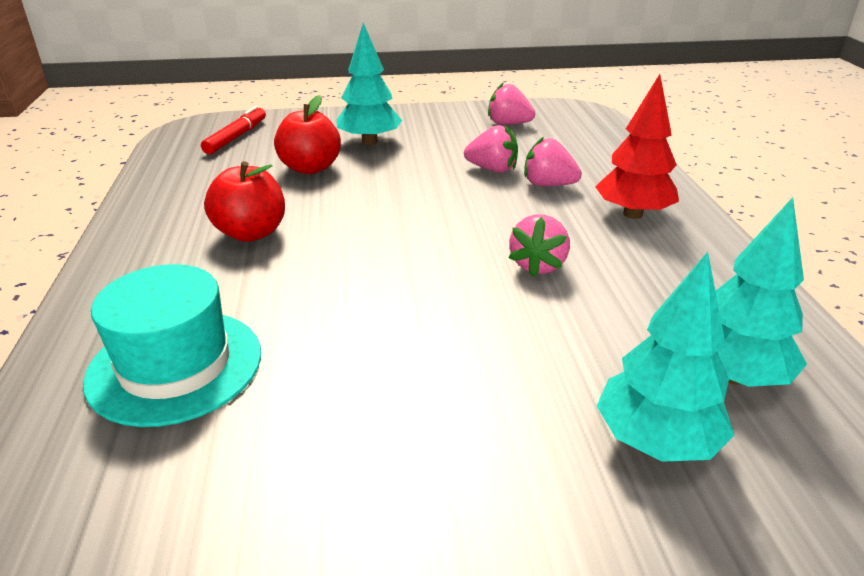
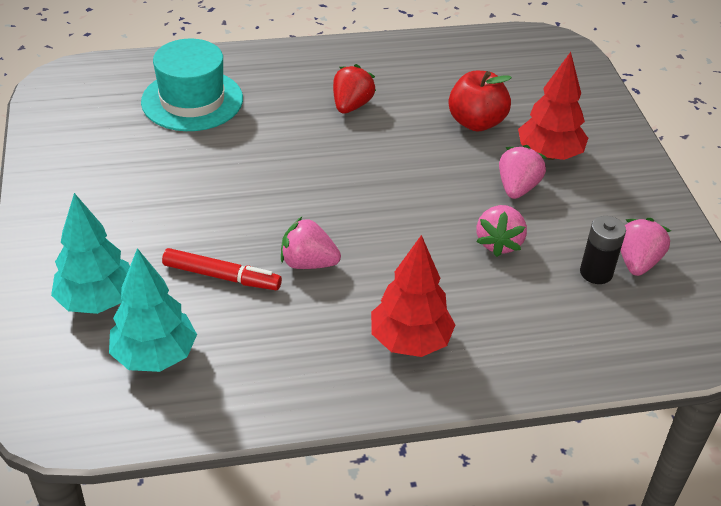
camera: 85 degrees right, 10 degrees up
red marker [201,106,266,154] -> red marker moved to [162,248,282,290]
red apple [204,161,285,242] -> red strawberry [333,64,376,114]
turquoise tree [337,23,402,145] -> red tree [518,52,588,160]
pink strawberry [524,137,582,186] -> pink strawberry moved to [499,145,546,199]
none -> black battery [580,216,626,284]

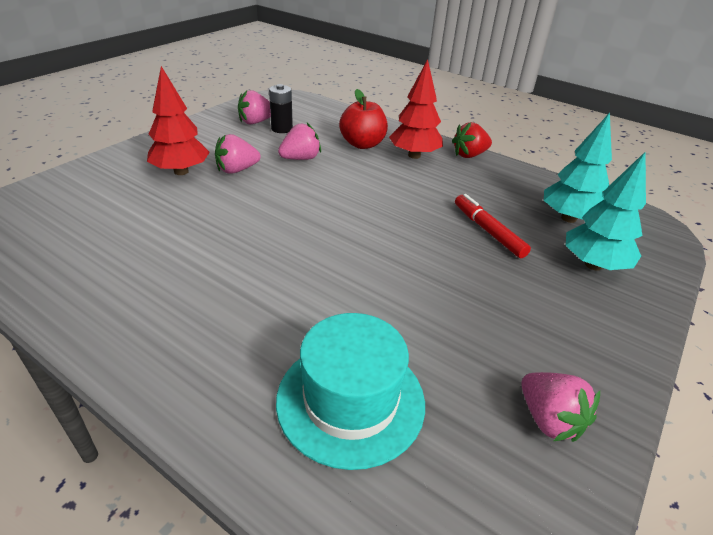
camera: 135 degrees left, 5 degrees down
pink strawberry [281,216,341,269] -> pink strawberry moved to [521,372,600,442]
red strawberry [333,64,376,114] -> red strawberry moved to [452,122,492,158]
red apple [448,71,512,131] -> red apple moved to [339,89,388,149]

